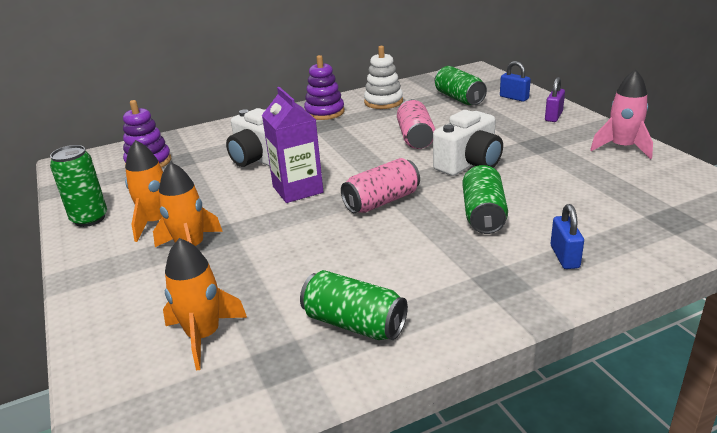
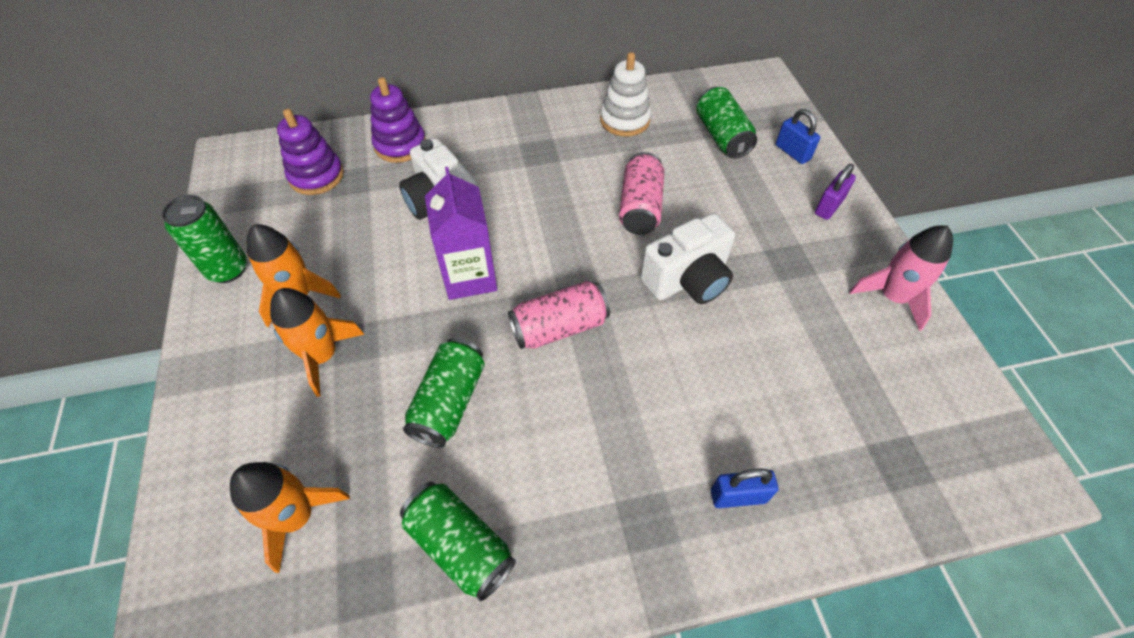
camera: 10 degrees right, 25 degrees up
purple stacking toy [304,55,344,120] -> purple stacking toy moved to [370,77,426,163]
green can [462,165,508,234] -> green can moved to [403,338,485,448]
blue padlock [551,204,584,269] -> blue padlock turned 75 degrees clockwise [711,469,778,508]

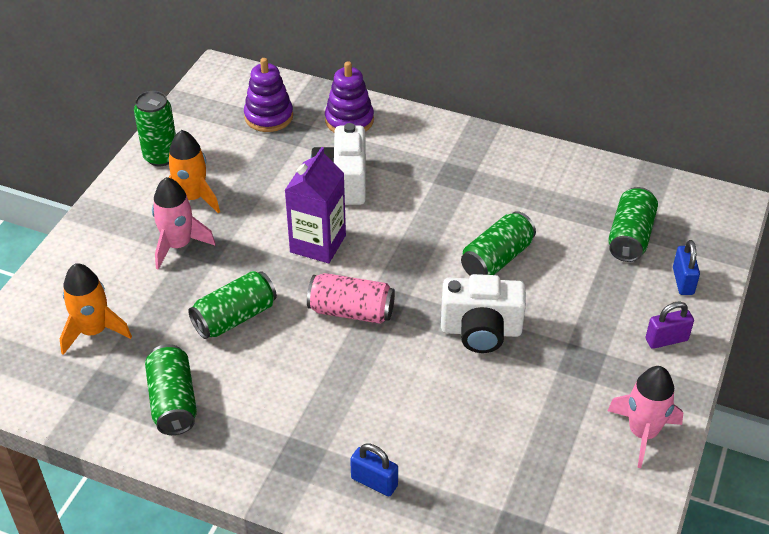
camera: 35 degrees right, 10 degrees down
orange rocket [270,288,365,397] -> pink rocket [152,177,216,270]
white stacking toy [600,52,651,136] -> none
pink can [619,152,664,235] -> green can [461,211,536,276]

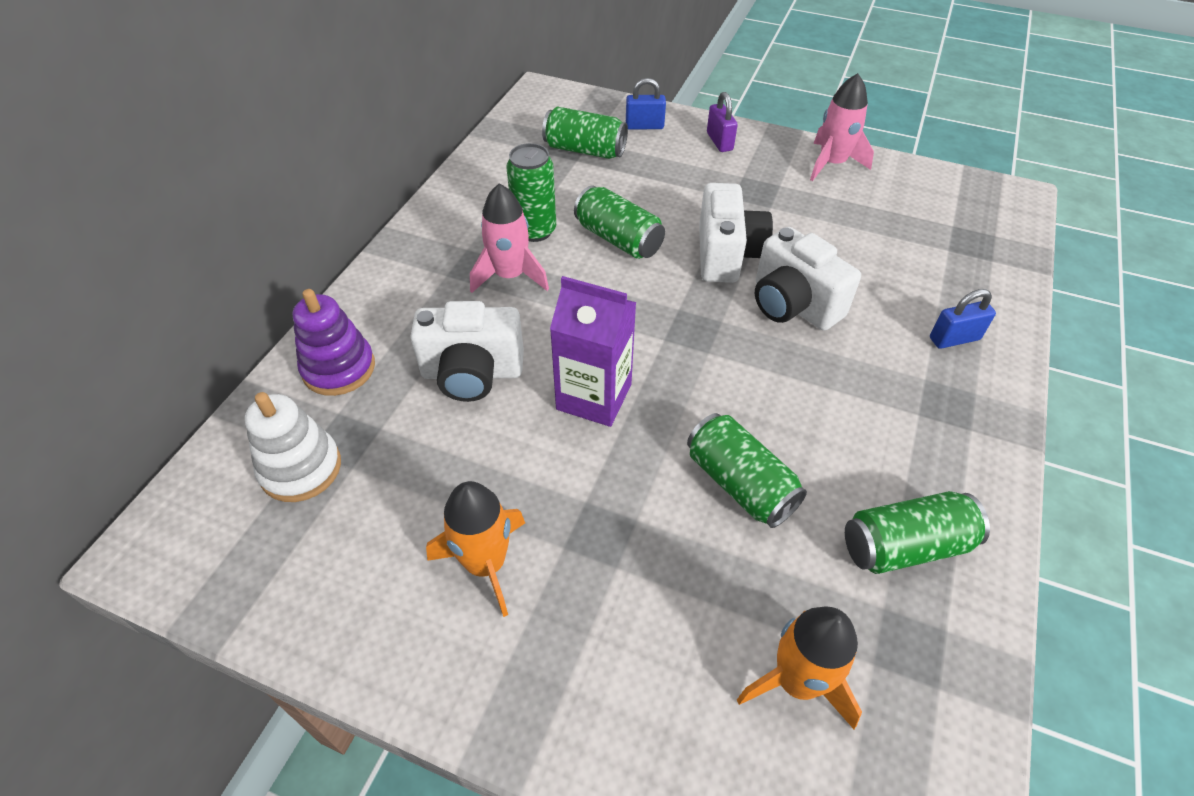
camera: 90 degrees left, 5 degrees up
green can [134,91,176,166] -> green can moved to [506,143,556,242]
pink rocket [152,177,216,270] -> pink rocket moved to [470,184,549,293]
purple stacking toy [244,58,293,132] -> white stacking toy [245,392,341,502]
pink can [307,273,395,324] -> none
blue padlock [350,444,398,496] -> blue padlock turned 45 degrees clockwise [930,289,996,349]
none -> white camera [755,227,861,331]

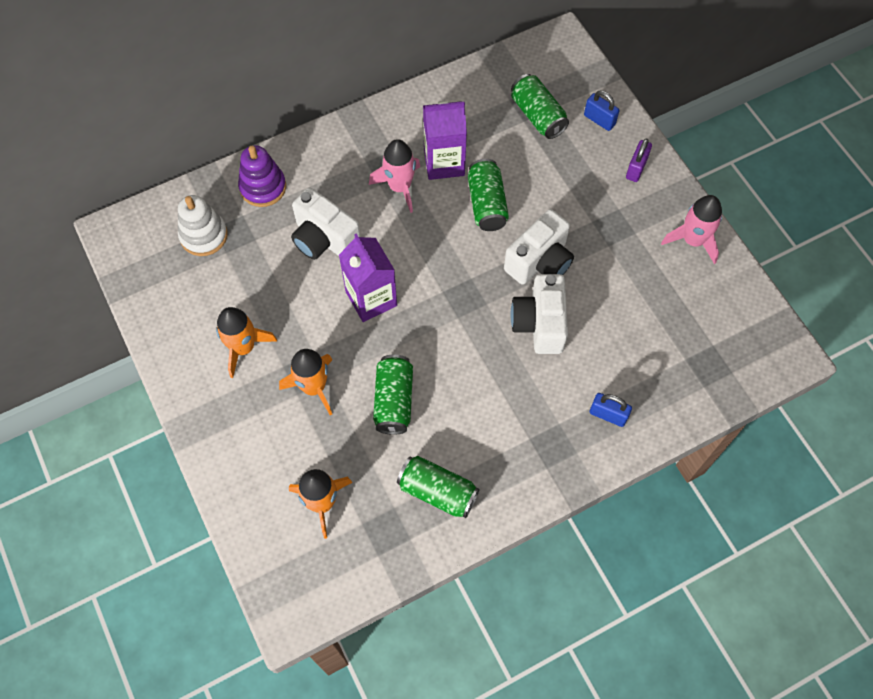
camera: 40 degrees right, 15 degrees up
green can [506,143,556,242] -> purple carton [423,101,467,180]
none -> orange rocket [279,349,332,415]

